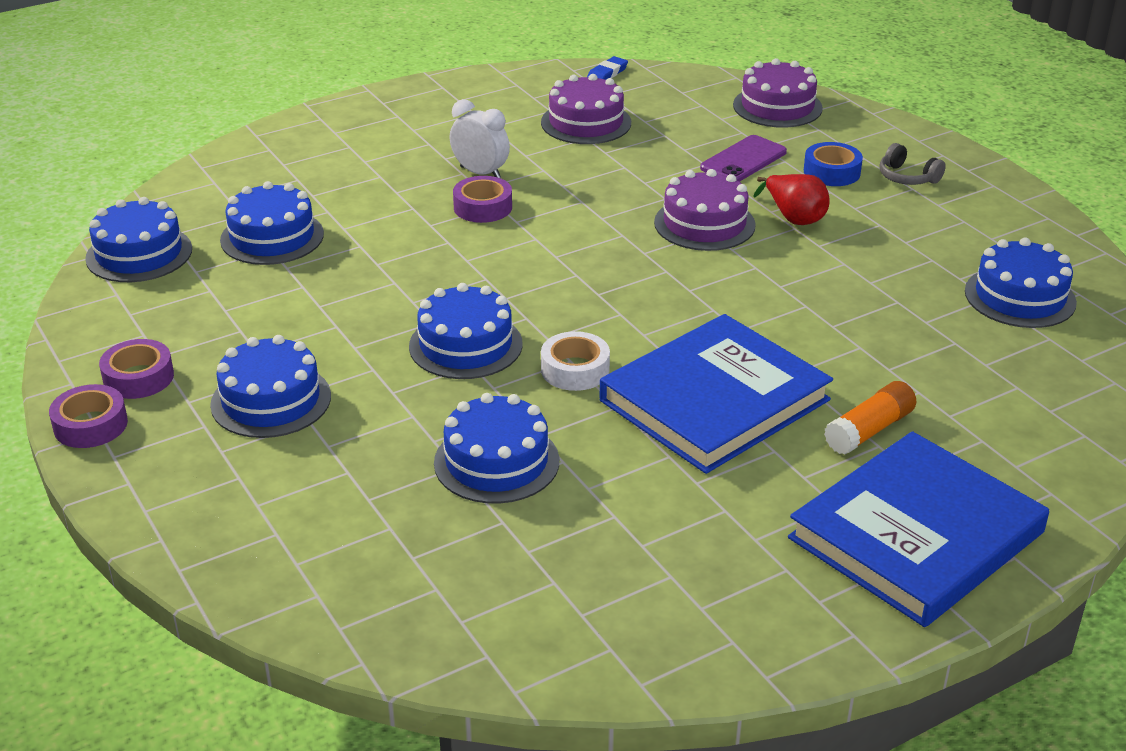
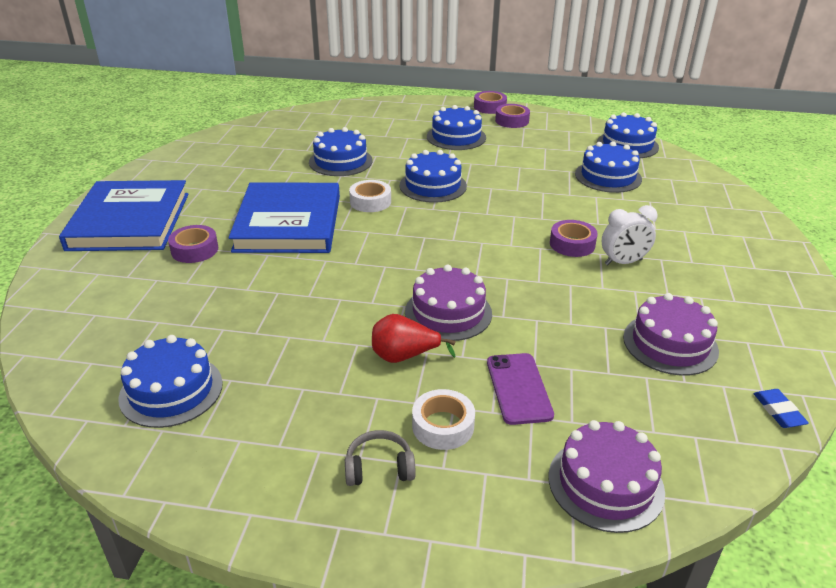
camera: 130 degrees right, 0 degrees up
blue tape [804,142,863,186] -> white tape [412,389,475,450]
orange glue stick [824,381,916,455] -> purple tape [168,225,218,263]

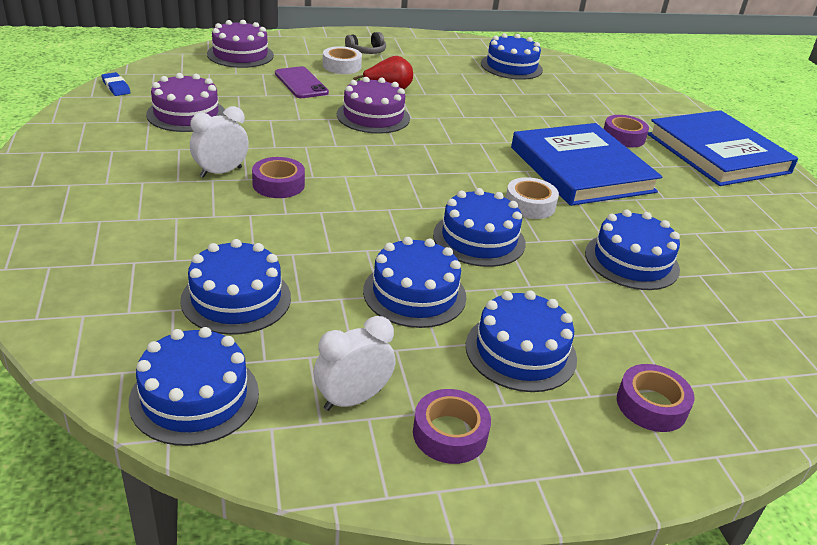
camera: 155 degrees right, 0 degrees up
purple tape [474,91,507,114] -> purple tape moved to [617,364,695,432]
none -> white clock [313,316,395,411]
none -> blue cake [363,237,466,328]

